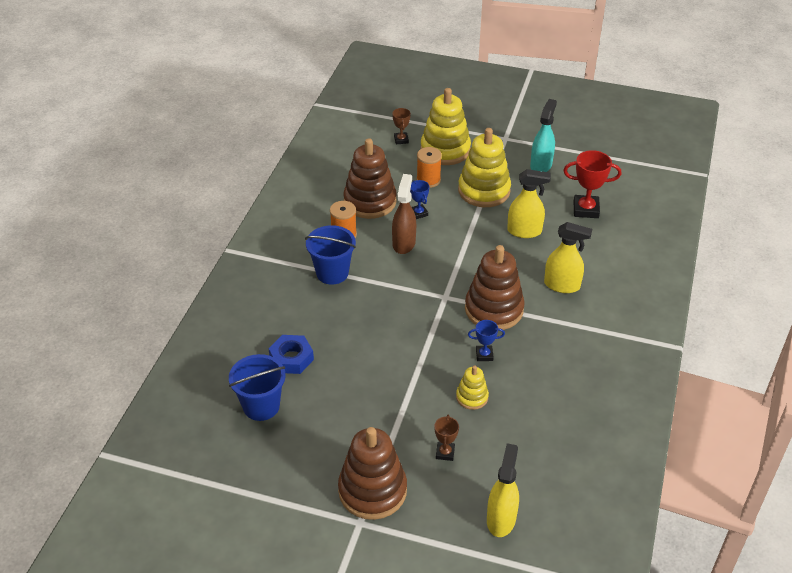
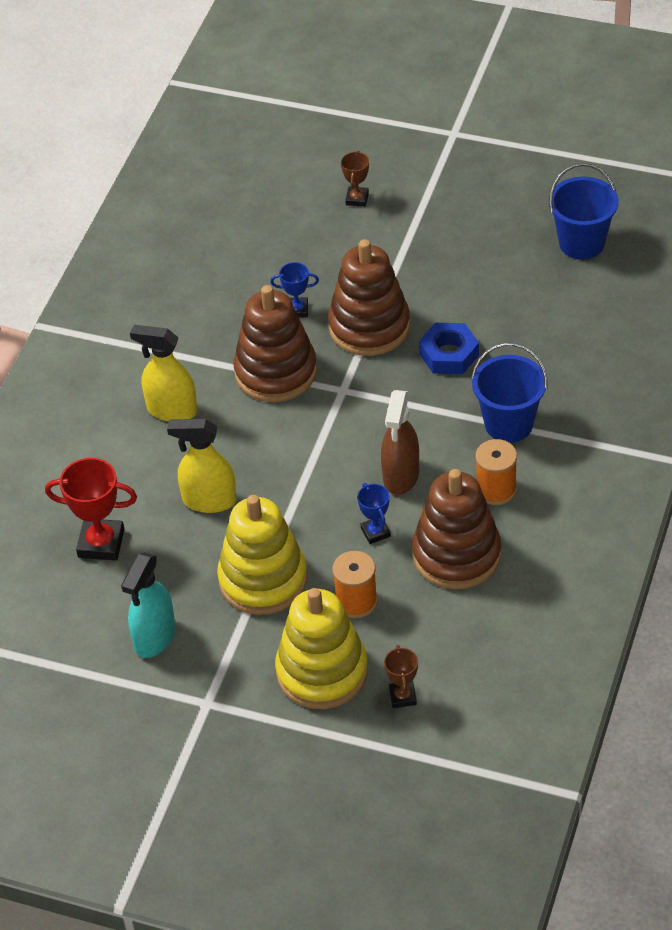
camera: 175 degrees left, 5 degrees up
blue nut [269,335,314,374] -> blue nut moved to [419,323,479,374]
brown stacking toy [338,427,407,520] -> brown stacking toy moved to [328,239,410,356]
yellow stacking toy [456,365,489,410] -> none
yellow spray bottle [487,443,519,537] -> none

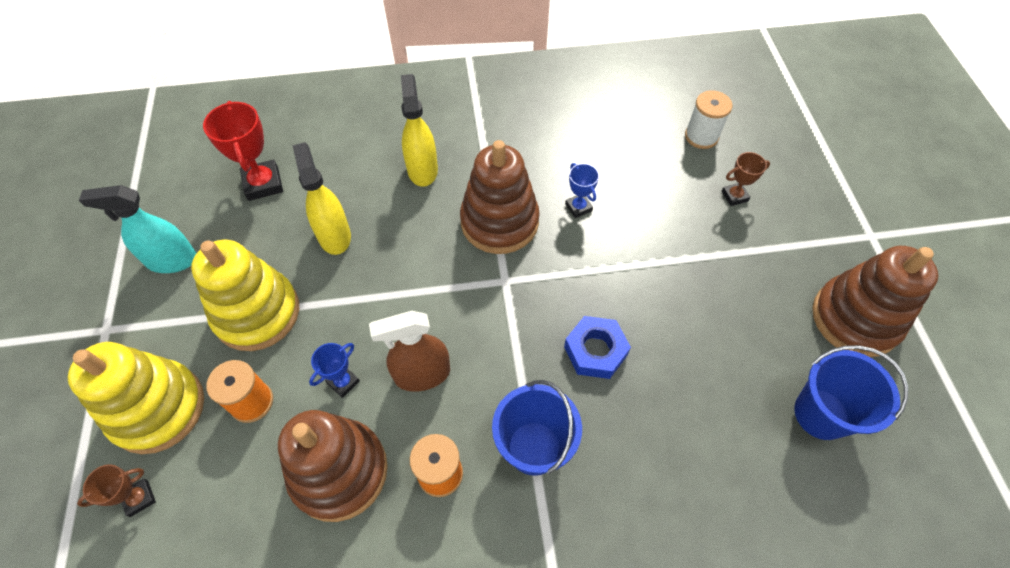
camera: 60 degrees right, 10 degrees up
brown stacking toy [328,239,410,356] -> brown stacking toy moved to [812,246,938,357]
none -> white spool [685,90,732,149]

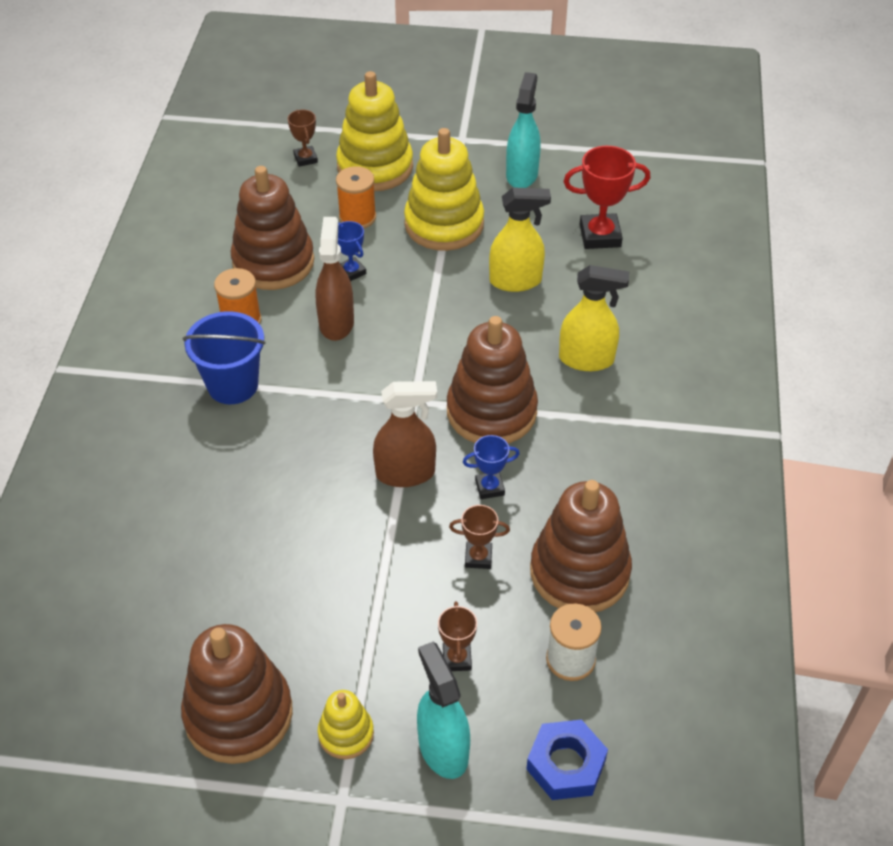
camera: 105 degrees right, 10 degrees down
blue nut [564,316,631,379] -> blue nut moved to [526,720,608,800]
blue bucket [794,345,908,440] -> none
none -> yellow stacking toy [318,690,374,759]
none -> brown spray bottle [373,381,437,487]
none -> turquoise spray bottle [417,642,470,779]
none -> brown trophy [449,505,510,569]
none -> brown stacking toy [530,480,632,612]

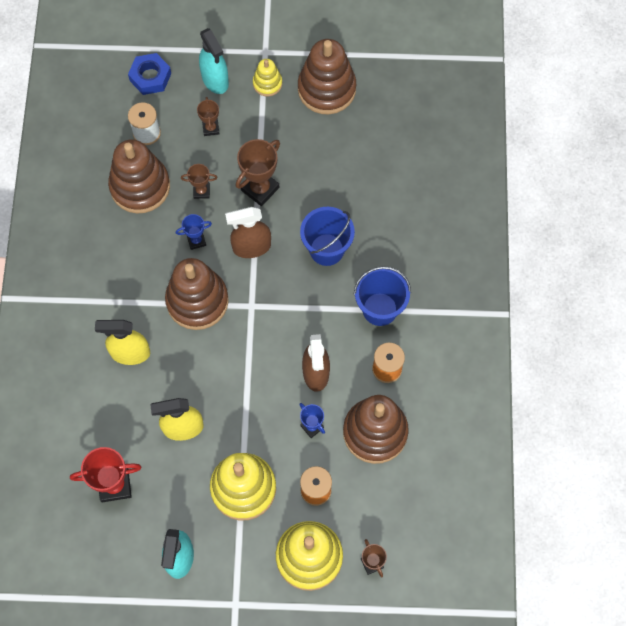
camera: 175 degrees right, 20 degrees up
none -> brown trophy [235,139,280,206]
none -> blue bucket [300,207,355,266]

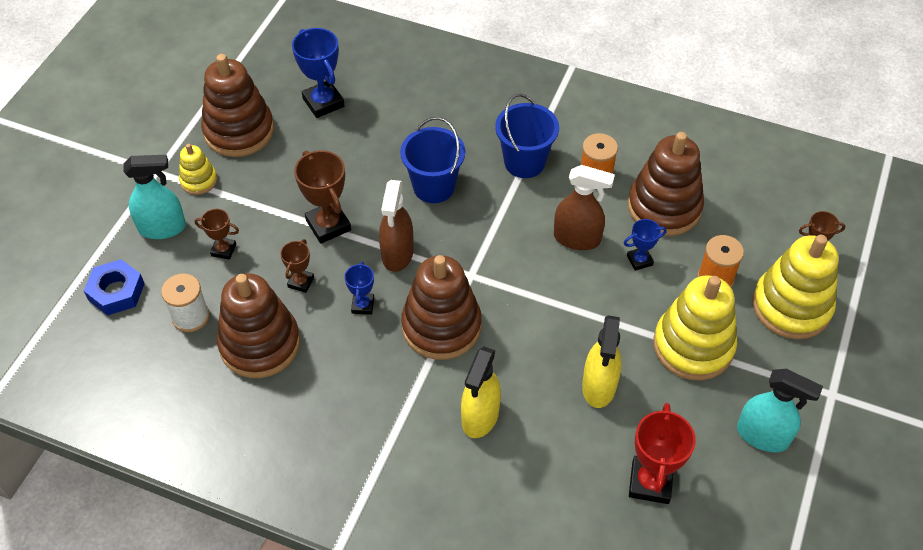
camera: 70 degrees left, 15 degrees down
none -> blue trophy [292,28,345,118]

